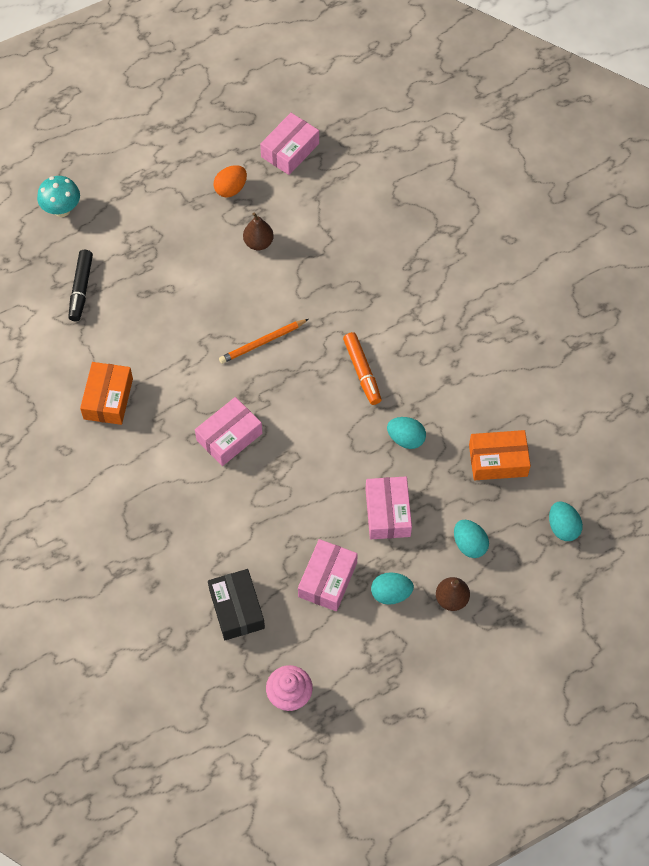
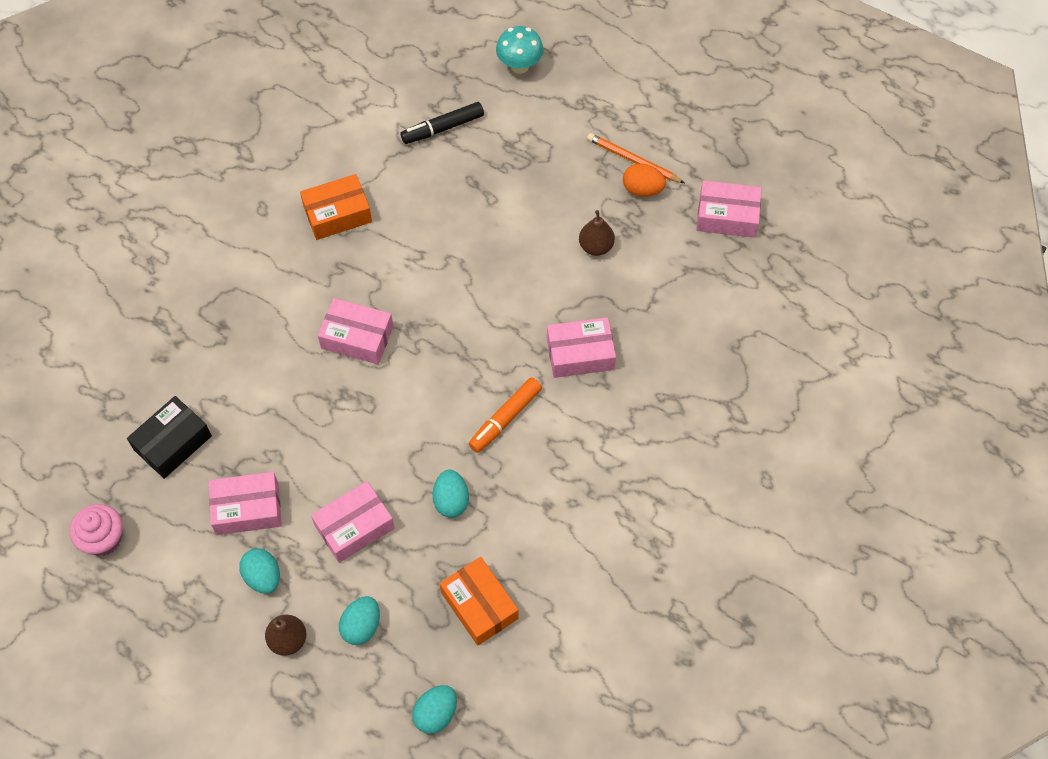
camera: 60 degrees right, 0 degrees up
orange pencil [219,319,309,364] -> orange pencil moved to [587,133,684,183]
none -> pink box [547,317,616,378]

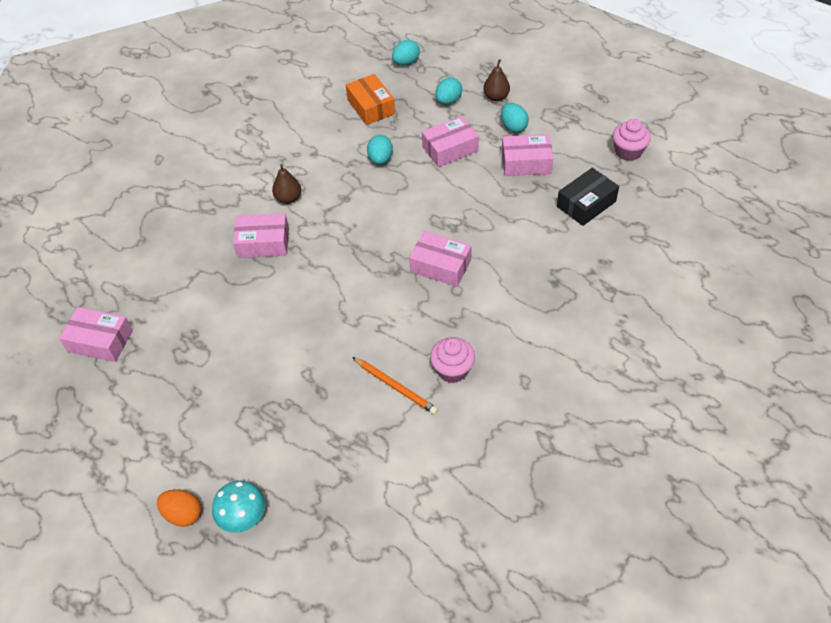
camera: 170 degrees left, 10 degrees down
orange box [300,174,372,240] -> pink cupcake [430,337,475,383]
black marker [401,102,484,144] -> none
orange marker [469,377,542,453] -> none
brown pear [579,210,615,256] -> brown pear moved to [272,164,301,204]
orange pencil [587,133,684,183] -> orange pencil moved to [352,357,438,414]
orange egg [623,163,666,197] -> orange egg moved to [157,489,201,527]

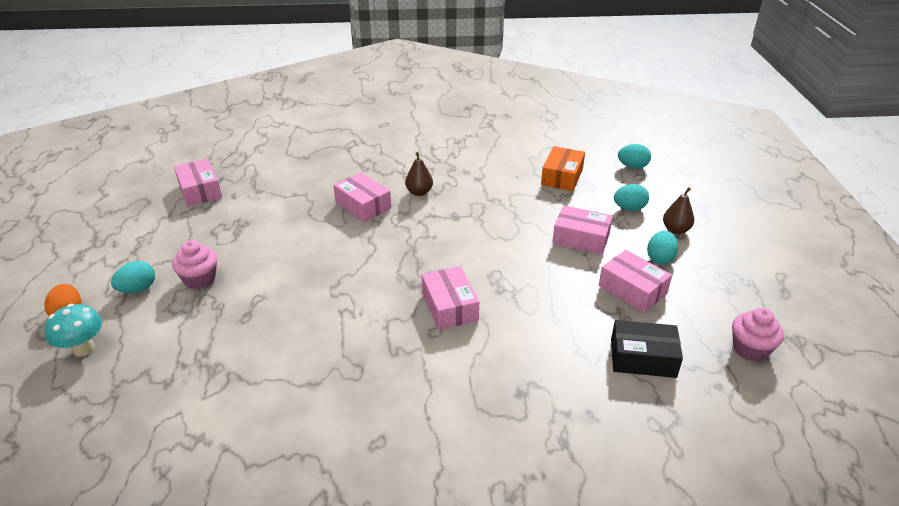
camera: 45 degrees right, 15 degrees down
orange pencil [352,357,438,414] -> none
turquoise egg [367,135,393,165] -> turquoise egg moved to [111,261,155,293]
pink cupcake [430,337,475,383] -> pink cupcake moved to [172,240,217,289]

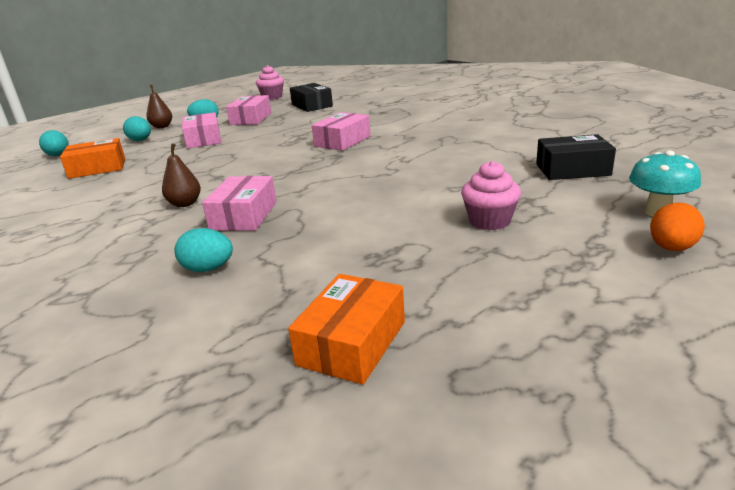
camera: 125 degrees left, 10 degrees down
turquoise egg [111,261,155,293] -> turquoise egg moved to [175,228,233,272]
pink box [174,159,222,206] -> orange box [288,274,405,385]
none -> black box [536,134,616,180]

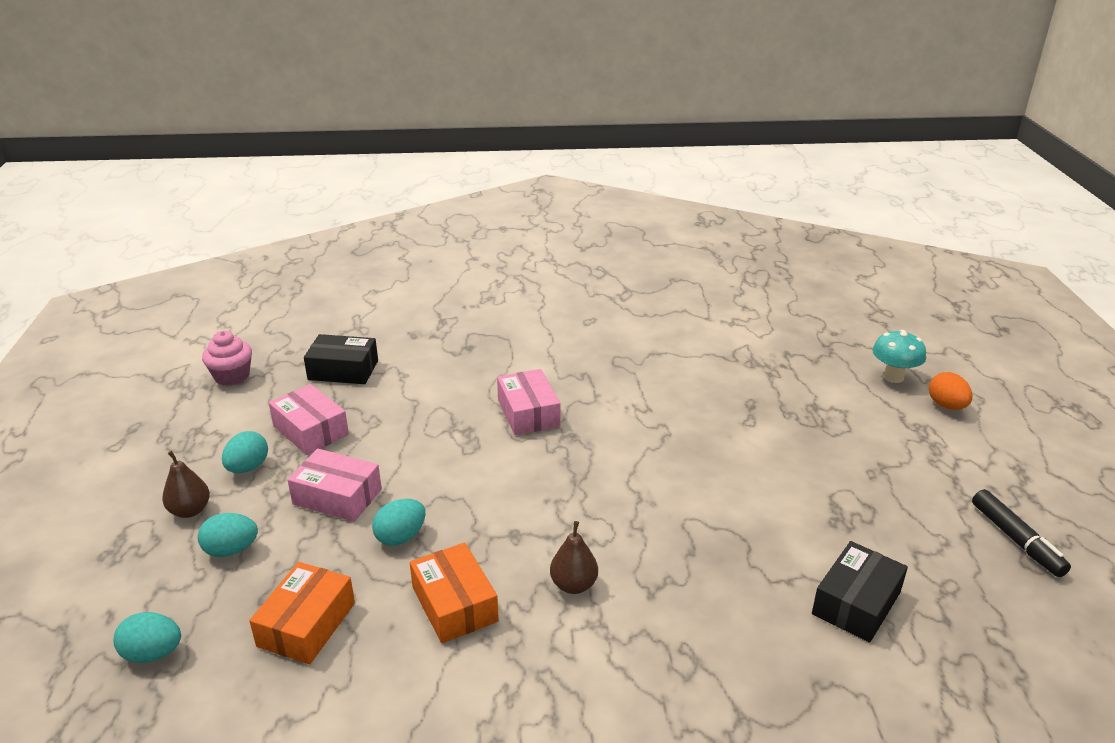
camera: 55 degrees left, 5 degrees up
turquoise egg [175,228,233,272] -> turquoise egg moved to [372,499,425,546]
pink box [202,176,277,231] -> none
orange box [288,274,405,385] -> orange box moved to [410,543,499,643]
pink cupcake [461,161,521,230] -> none
black box [536,134,616,180] -> black box moved to [812,541,908,643]
none -> black marker [972,489,1071,577]

